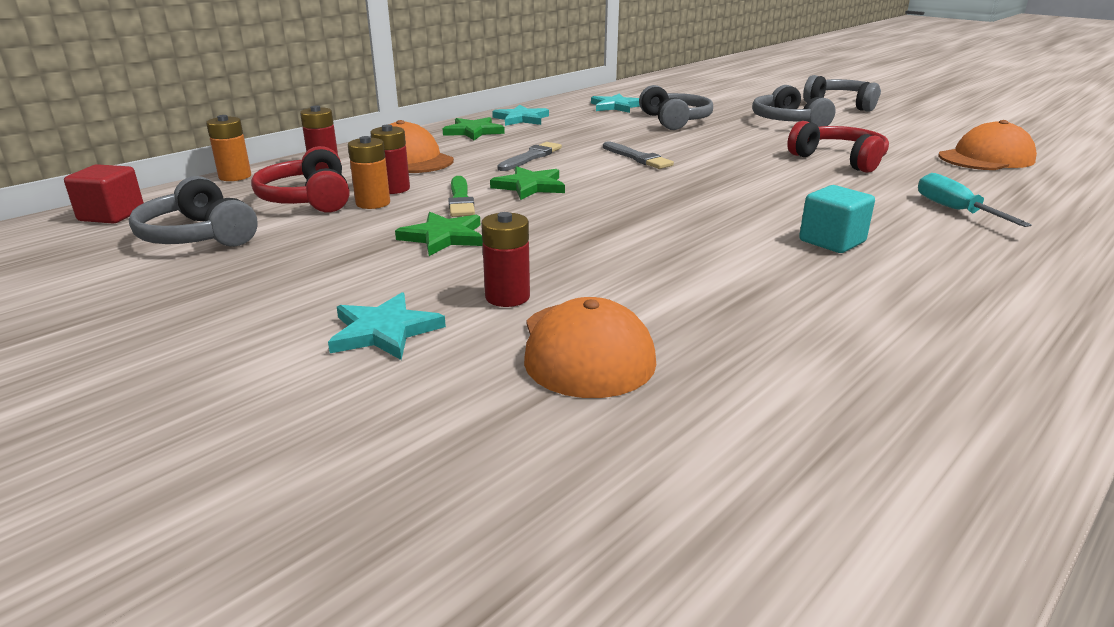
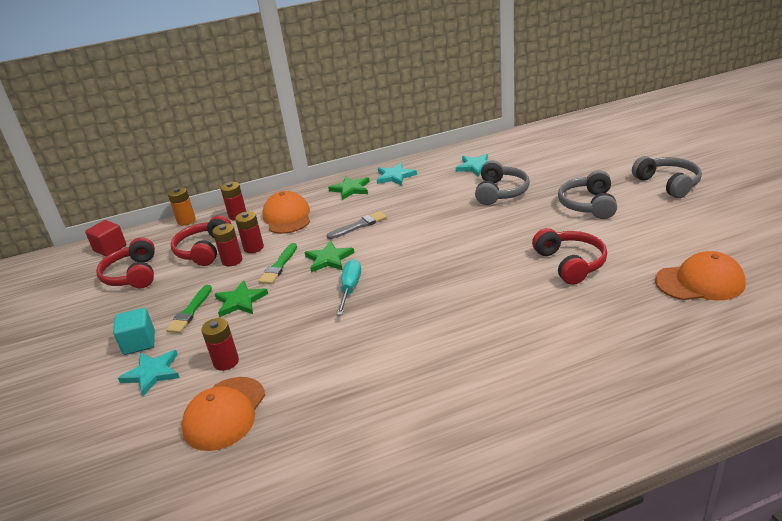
camera: 30 degrees right, 5 degrees up
grey headphones [129,176,258,247] -> red headphones [96,237,155,289]
orange battery [348,136,390,209] -> red battery [213,223,242,266]
grey brush [603,141,674,169] -> none
turquoise cube [799,185,875,253] -> turquoise cube moved to [113,308,155,355]
turquoise screwdriver [918,173,1032,227] -> turquoise screwdriver moved to [337,259,361,315]
none -> green brush [166,285,212,333]

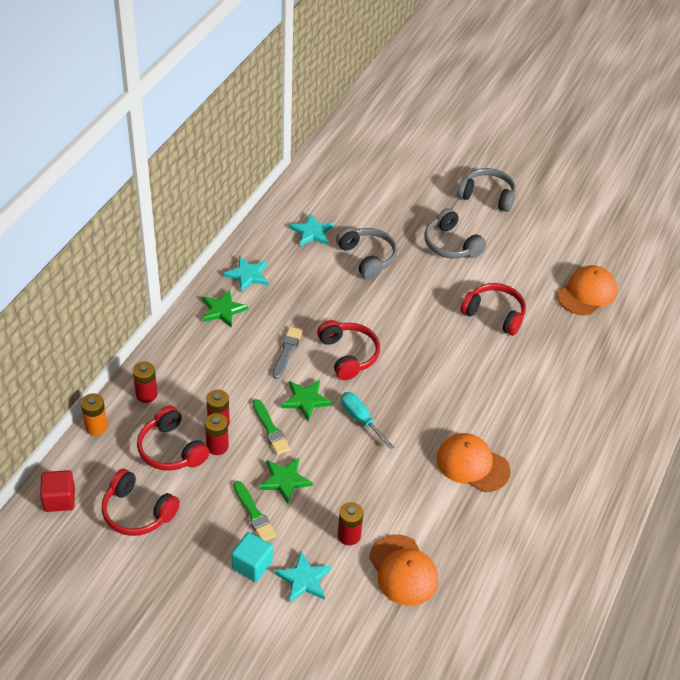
camera: 50 degrees left, 15 degrees up
orange cap [262,191,310,234] -> orange cap moved to [437,433,511,492]
none -> red headphones [317,320,380,380]

